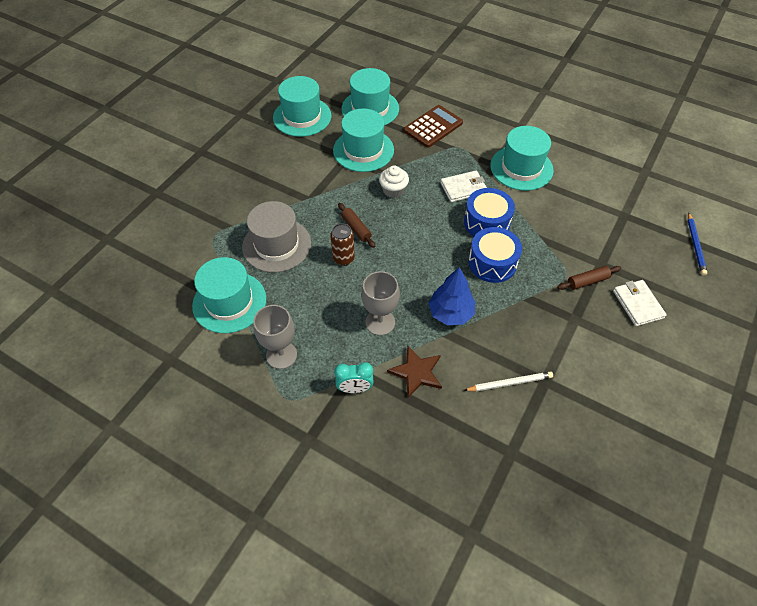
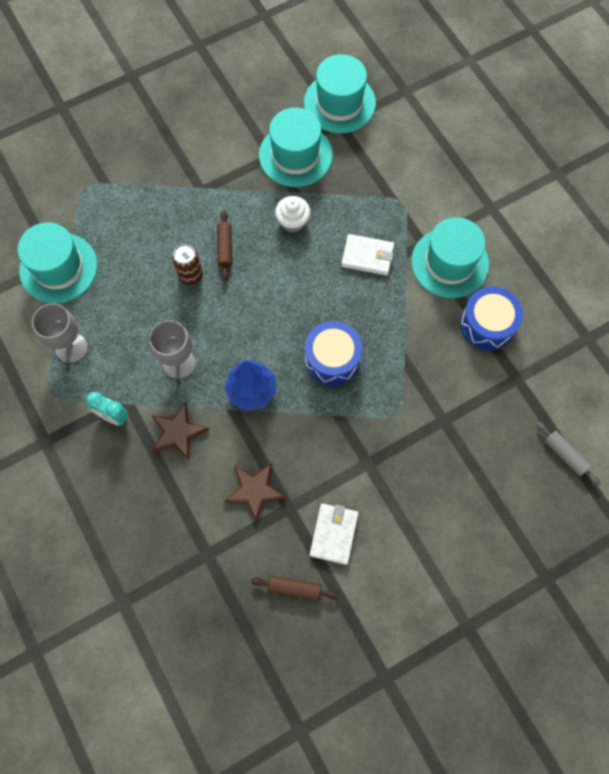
camera: 30 degrees right, 15 degrees up
grey hat [242,201,311,273] -> none
turquoise hat [273,76,331,137] -> none
brown calculator [404,105,463,148] -> none
white pencil [463,372,553,392] -> brown star [224,463,286,522]
blue drum [464,188,515,236] -> blue drum moved to [460,287,523,350]
brown rolling pin [557,266,621,290] -> brown rolling pin moved to [251,575,339,601]
white wallet [613,280,667,326] -> white wallet moved to [310,503,359,565]
blue pencil [688,213,707,276] -> grey rolling pin [536,422,600,486]

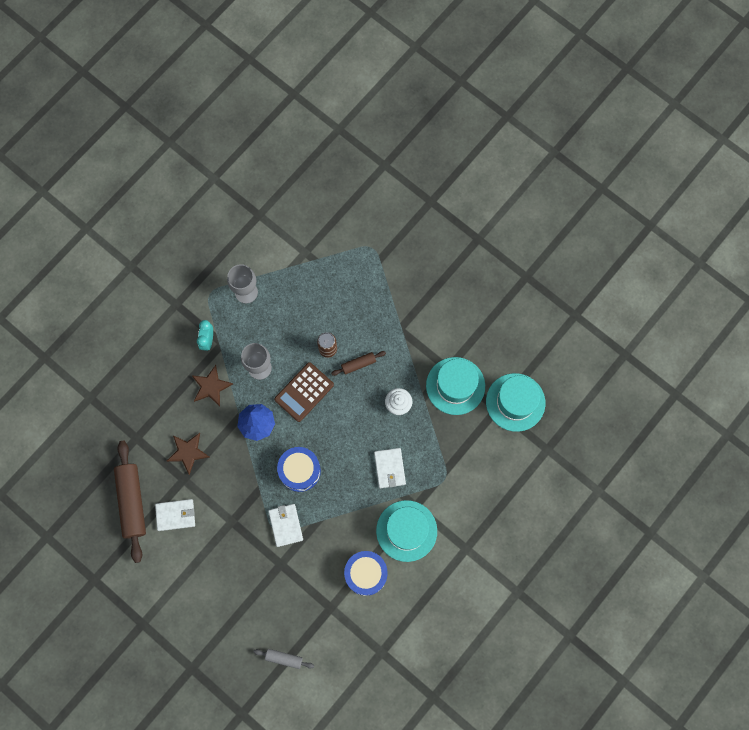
camera: 70 degrees right, 5 degrees up
turquoise hat [18,222,97,303] -> none
brown rolling pin [251,575,339,601] -> brown rolling pin [114,441,146,563], size x2.03
grey rolling pin [536,422,600,486] -> grey rolling pin turned 75 degrees clockwise [253,649,314,669]
none -> white wallet [268,504,303,547]
none -> brown calculator [274,362,334,422]

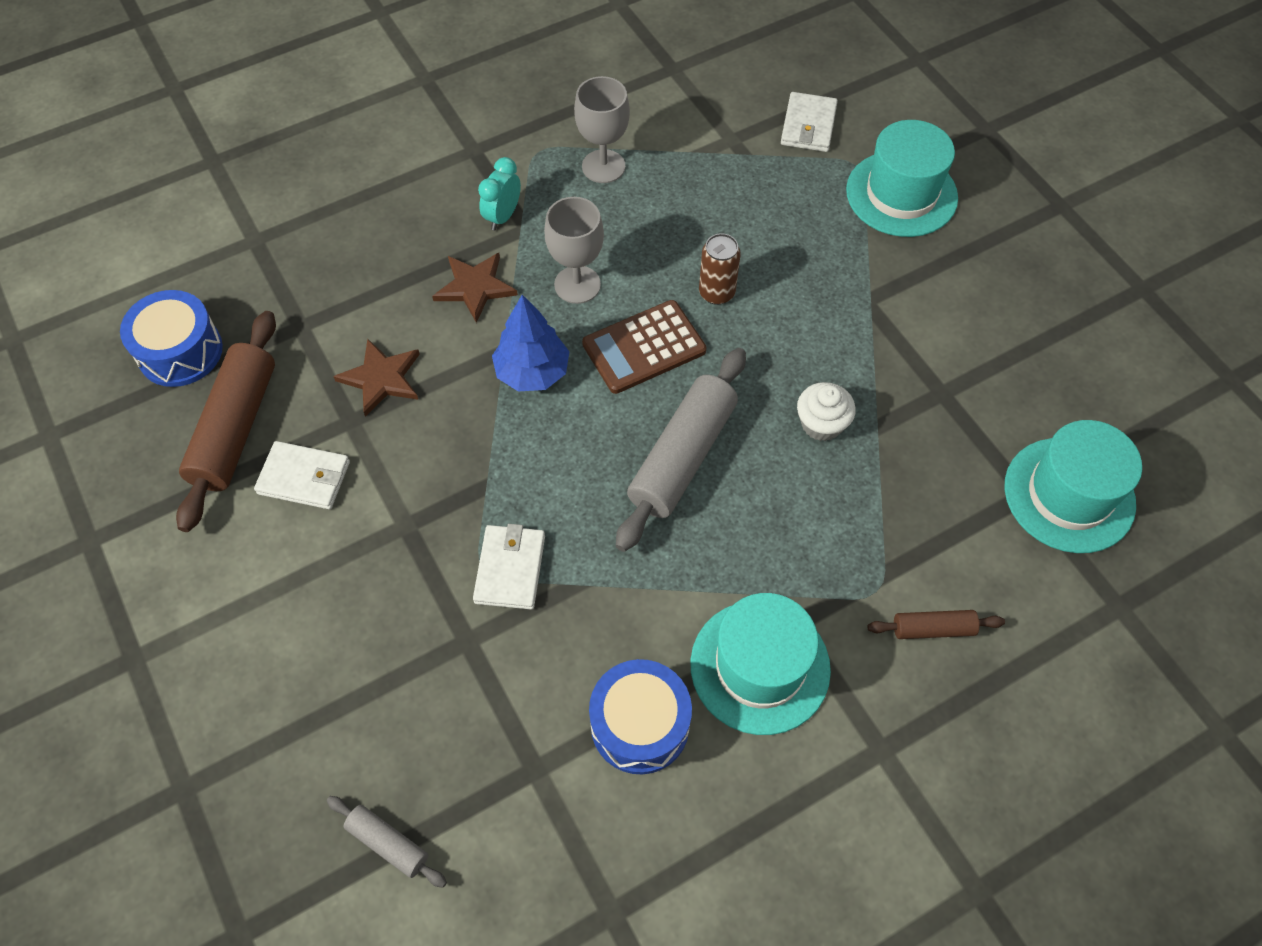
camera: 20 degrees right, 15 degrees down
blue drum [277,447,321,492] -> blue drum moved to [120,290,223,387]
brown rolling pin [331,351,386,376] -> brown rolling pin moved to [867,610,1005,639]
white wallet [374,448,406,488] -> white wallet moved to [781,92,838,152]
turquoise hat [426,357,485,415] -> turquoise hat moved to [846,120,958,237]
none -> grey rolling pin [616,348,746,552]

